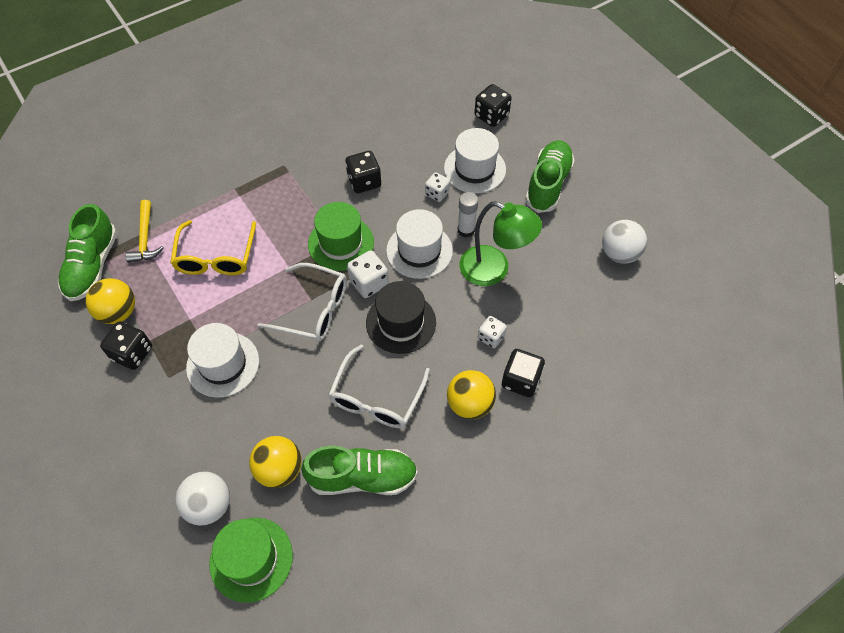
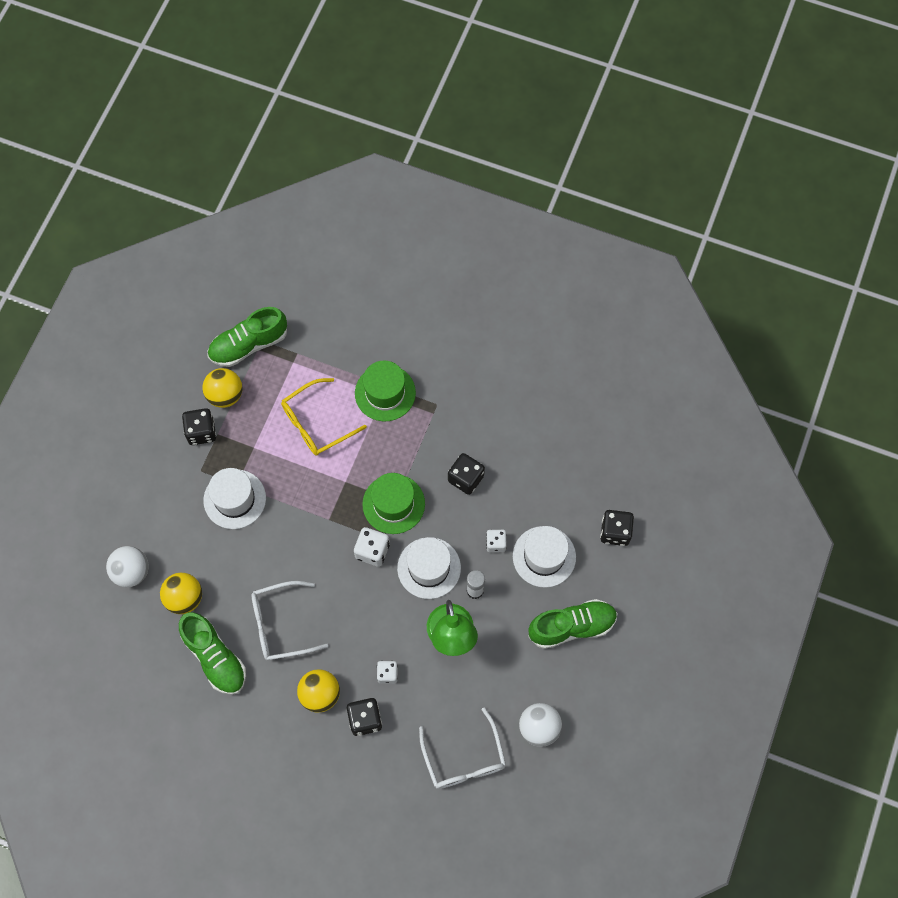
camera: 55 degrees right, 10 degrees up
yellow hammer [125,200,164,263] -> none
green hat [209,518,293,603] -> green hat moved to [355,361,416,422]
white glasses [257,263,347,342] -> white glasses moved to [419,708,506,789]
black hat [366,281,436,354] -> none

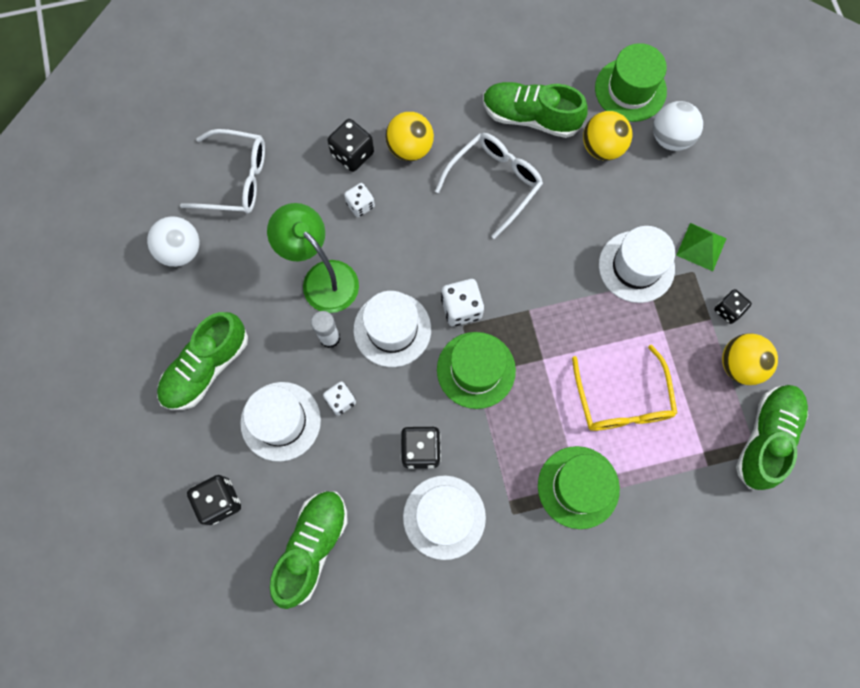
camera: 145 degrees right, 5 degrees up
black dice [182,408,216,445] -> black dice [714,289,752,324], size x0.67
yellow glasses [281,378,367,456] -> yellow glasses turned 150 degrees clockwise [572,345,677,431]
white glasses [419,708,506,789] -> white glasses turned 150 degrees clockwise [180,129,265,213]
none -> green shoe [270,491,348,609]
none -> white hat [403,475,486,560]
none -> green hat [595,43,667,122]
none -> green pyramid [676,223,727,271]

